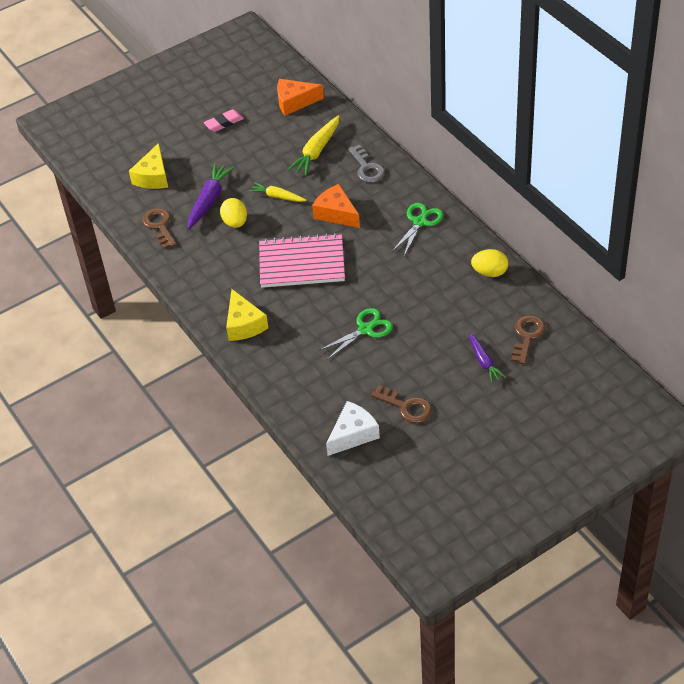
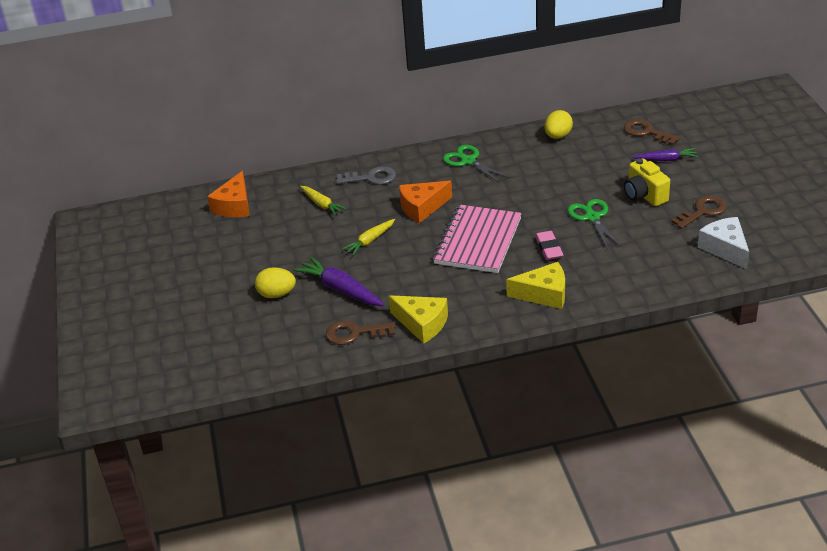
camera: 70 degrees left, 10 degrees down
yellow cheese [129,143,168,189] -> yellow cheese moved to [389,295,448,344]
pink eraser [204,109,244,132] -> pink eraser moved to [535,231,563,260]
yellow egg [220,198,247,228] -> yellow egg moved to [255,267,296,298]
yellow carrot [287,115,340,176] -> yellow carrot [300,186,347,216], size x0.64
none -> yellow camera [624,158,670,206]

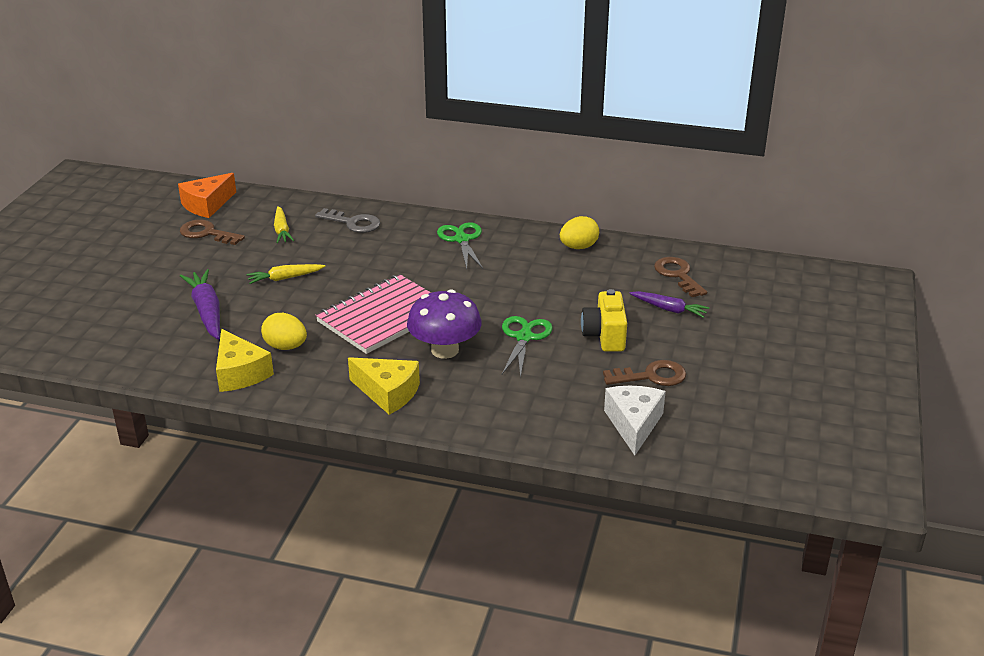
camera: 25 degrees right, 5 degrees down
yellow egg [255,267,296,298] -> yellow egg moved to [261,313,307,350]
brown key [326,320,396,345] -> brown key moved to [180,220,245,245]
orange cheese [399,181,452,223] -> none
pink eraser [535,231,563,260] -> purple mushroom [407,289,482,359]

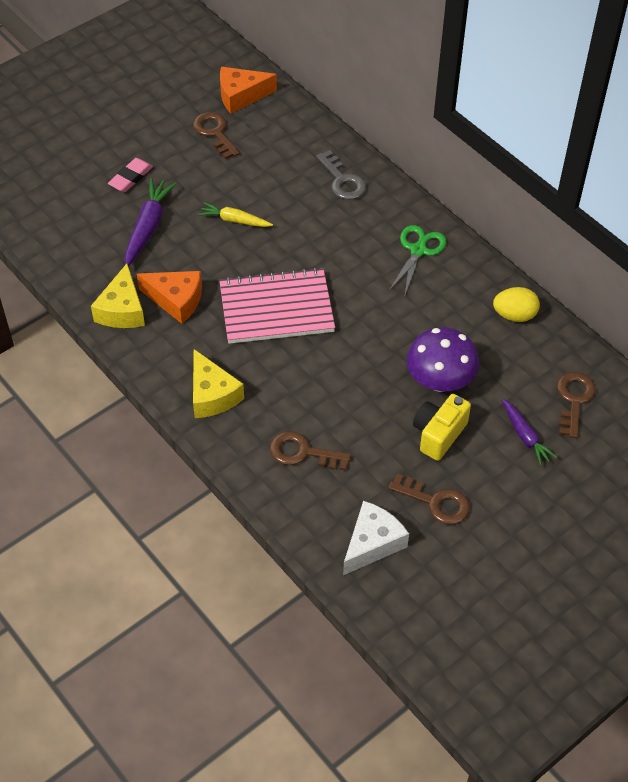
camera: 35 degrees right, 20 degrees up
yellow egg [261,313,307,350] -> orange cheese [137,271,202,324]
yellow carrot [274,206,294,243] -> none
purple mushroom [407,289,482,359] -> purple mushroom moved to [406,327,479,392]
green scissors [502,316,553,378] -> none
none -> pink eraser [108,158,153,192]
none -> brown key [270,431,351,471]

